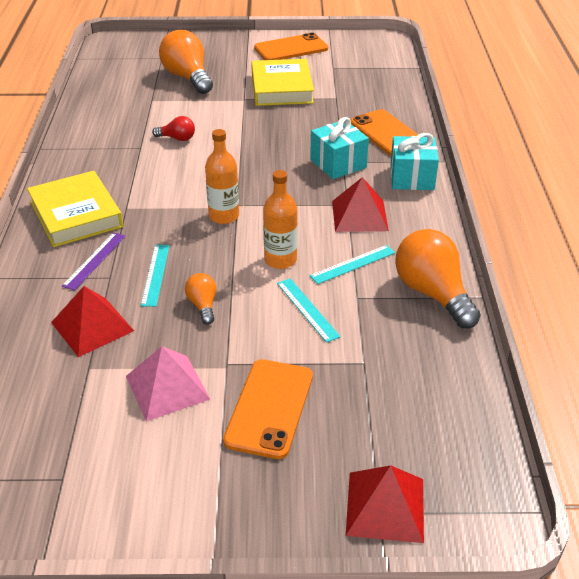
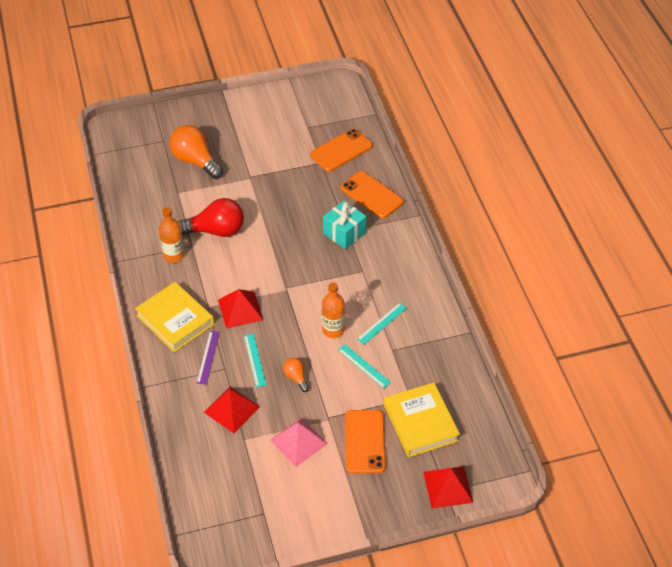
camera: 15 degrees left, 10 degrees up
red light bulb [152,116,195,141] -> red light bulb [177,198,244,237], size x2.02
orange bottle [205,129,239,224] -> orange bottle moved to [159,207,184,263]
yellow book [251,59,314,106] -> yellow book moved to [384,383,460,457]
orange phone [254,33,328,60] -> orange phone moved to [310,129,373,172]
red pyramid [332,177,389,232] -> red pyramid moved to [218,289,263,329]
turquoise gift [390,133,439,190] -> none
orange light bulb [395,229,481,329] -> none

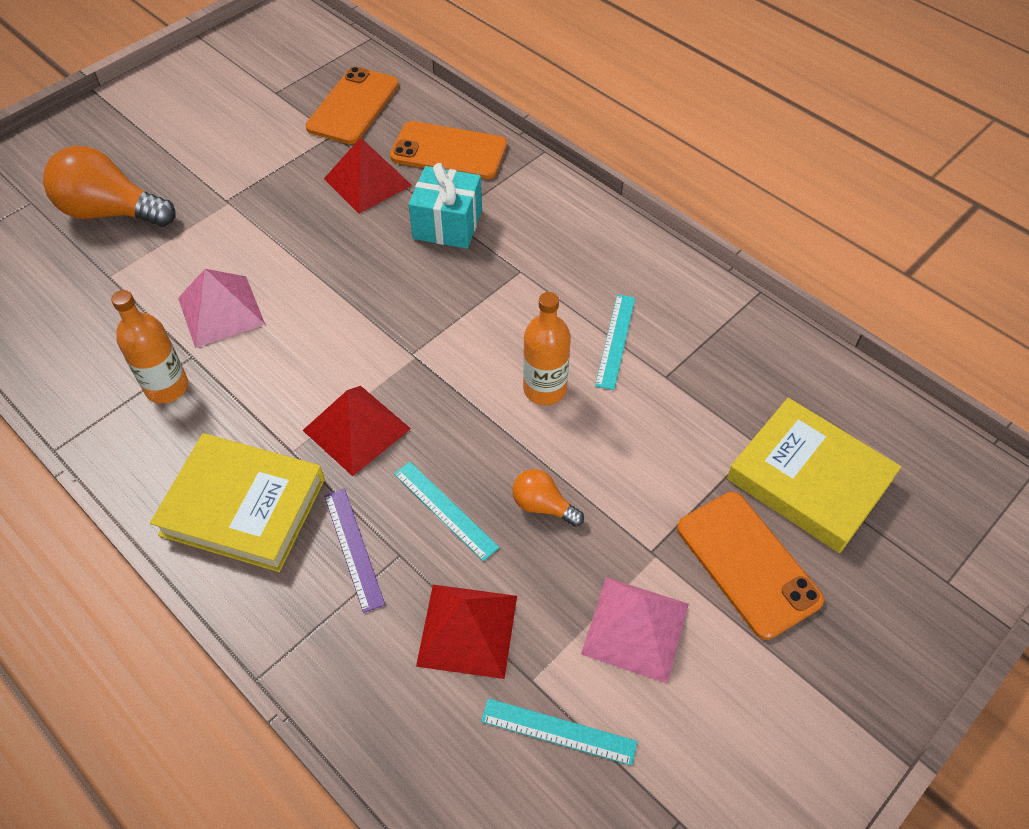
camera: 30 degrees left, 5 degrees up
red light bulb [177,198,244,237] -> pink pyramid [178,269,265,348]
turquoise ruler [338,344,391,389] -> turquoise ruler moved to [481,698,637,766]
red pyramid [423,466,473,509] -> red pyramid moved to [324,137,412,214]

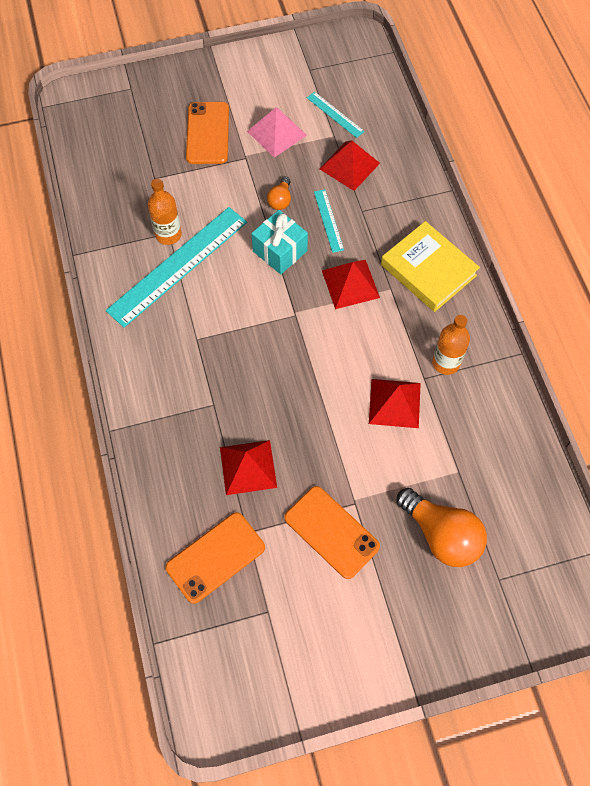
camera: 150 degrees left, 10 degrees up
pink pyramid [178,269,265,348] -> red pyramid [369,379,421,428]
purple ruler [324,489,385,613] -> none
orange phone [390,121,507,179] -> orange phone moved to [284,486,380,579]
turquoise gift [408,163,482,249] -> turquoise gift moved to [251,210,308,274]
orange light bulb [512,469,584,527] -> orange light bulb turned 45 degrees clockwise [267,177,291,210]
orange bottle [523,292,571,405] -> orange bottle moved to [148,179,182,245]
turquoise ruler [595,294,635,390] -> turquoise ruler [106,207,247,328], size x2.20
yellow book [727,398,901,553] -> none

